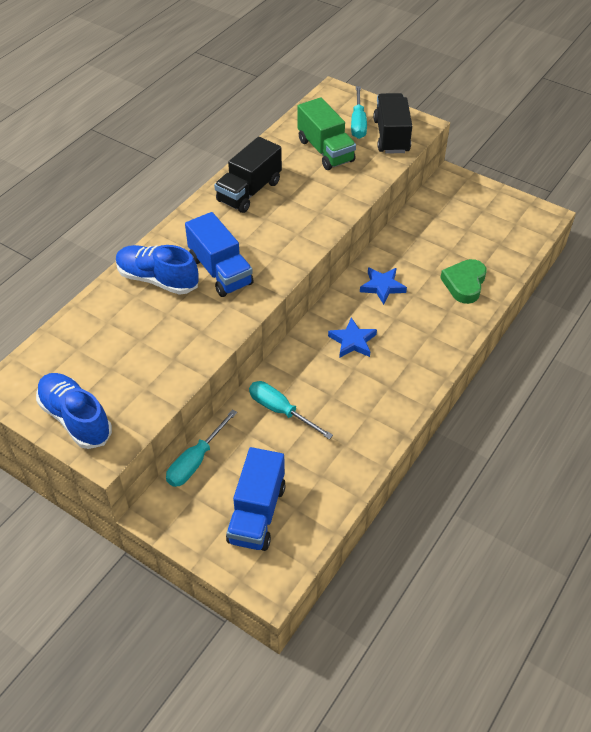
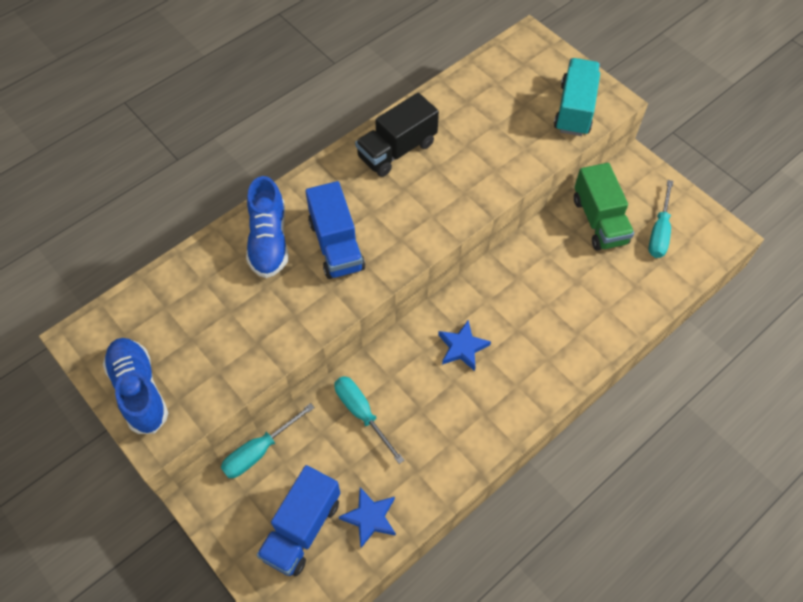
camera: 15 degrees right, 10 degrees up
blue shoe [116,245,199,295] -> blue shoe turned 135 degrees counterclockwise [246,176,288,278]
green truck [297,97,356,170] -> green truck moved to [574,163,634,251]
turquoise screwdriver [351,86,367,139] -> turquoise screwdriver moved to [648,180,673,258]
blue star [360,267,407,305] -> blue star moved to [339,487,396,548]
black truck [373,93,412,154] -> turquoise truck [554,58,600,136]
green heart [440,259,486,304] -> none

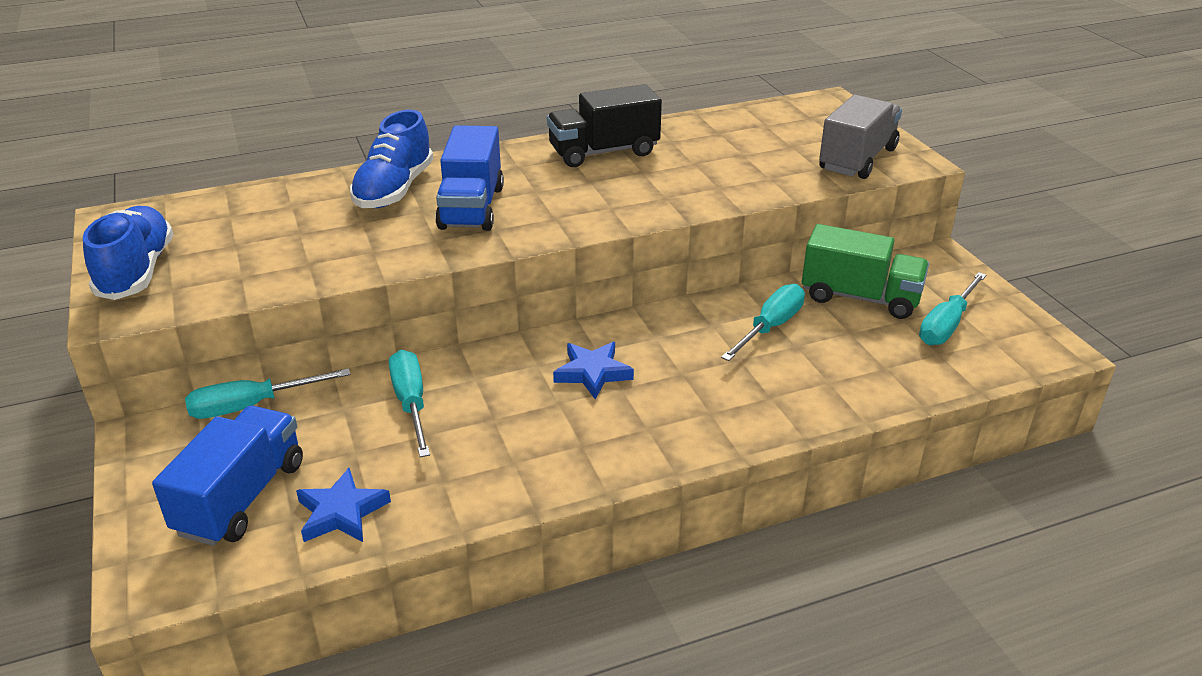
camera: 20 degrees right, 25 degrees down
blue truck [256,465,340,576] -> blue truck turned 150 degrees clockwise [152,406,303,546]
turquoise truck [554,58,600,136] -> grey truck [819,95,902,179]
green truck [574,163,634,251] -> green truck turned 75 degrees counterclockwise [802,224,929,319]
none -> turquoise screwdriver [721,284,805,361]

